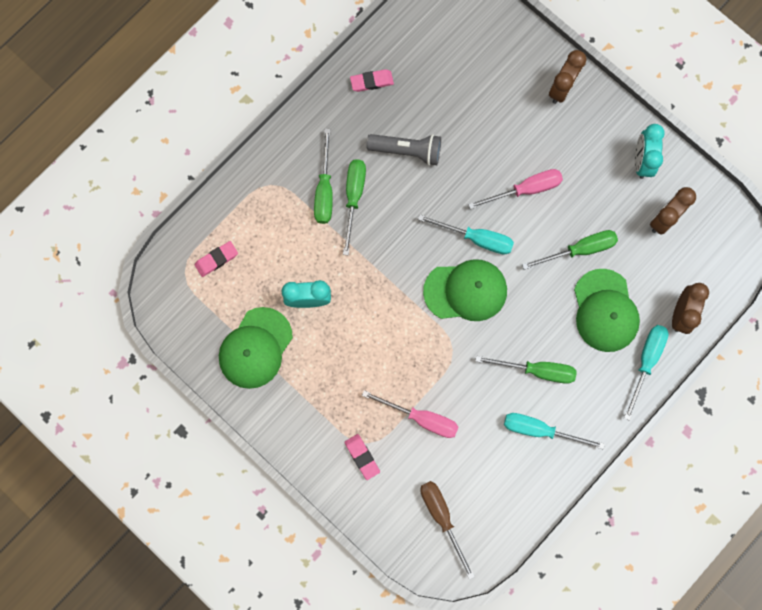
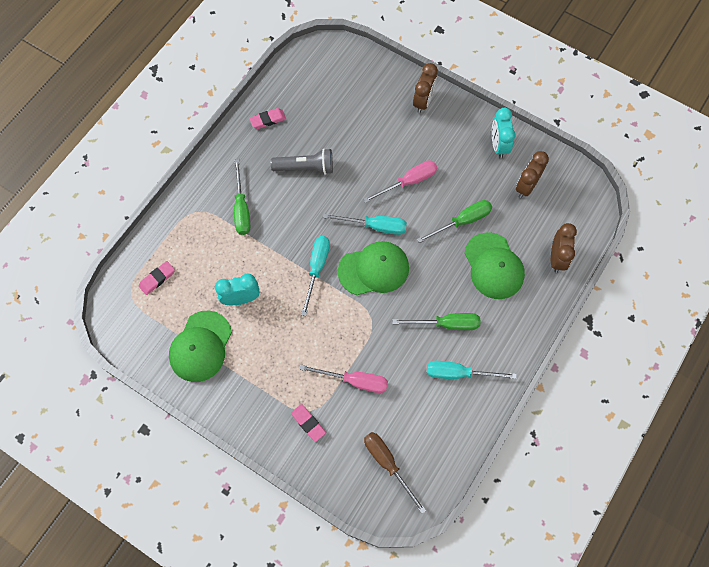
camera: 10 degrees left, 10 degrees down
green screwdriver [343,159,366,255] -> none
turquoise screwdriver [624,325,669,421] -> turquoise screwdriver moved to [301,236,330,316]

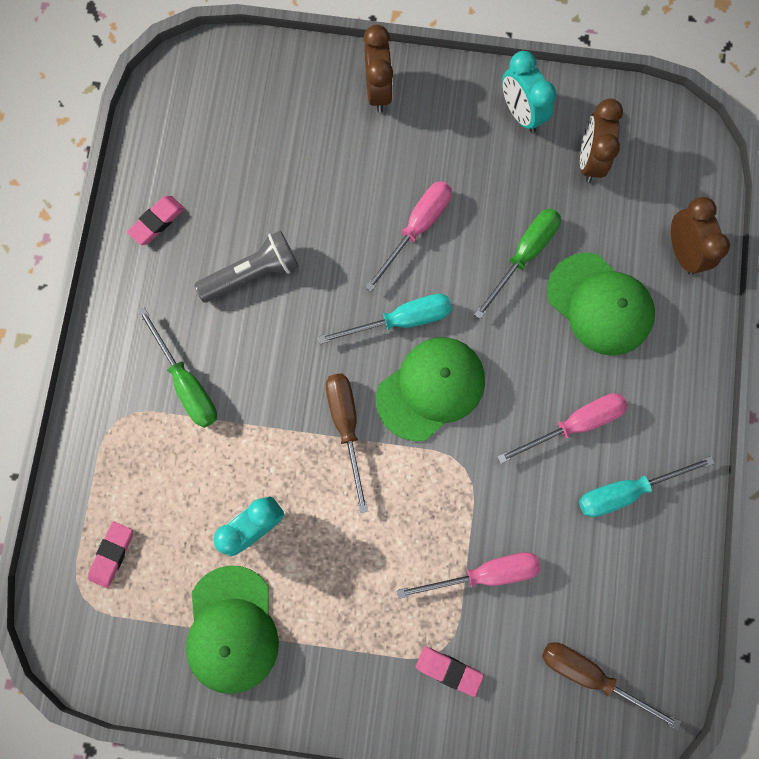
camera: 25 degrees left, 10 degrees up
turquoise screwdriver [301,236,330,316] -> brown screwdriver [326,373,368,513]
green screwdriver [392,313,480,330] -> pink screwdriver [497,393,628,464]

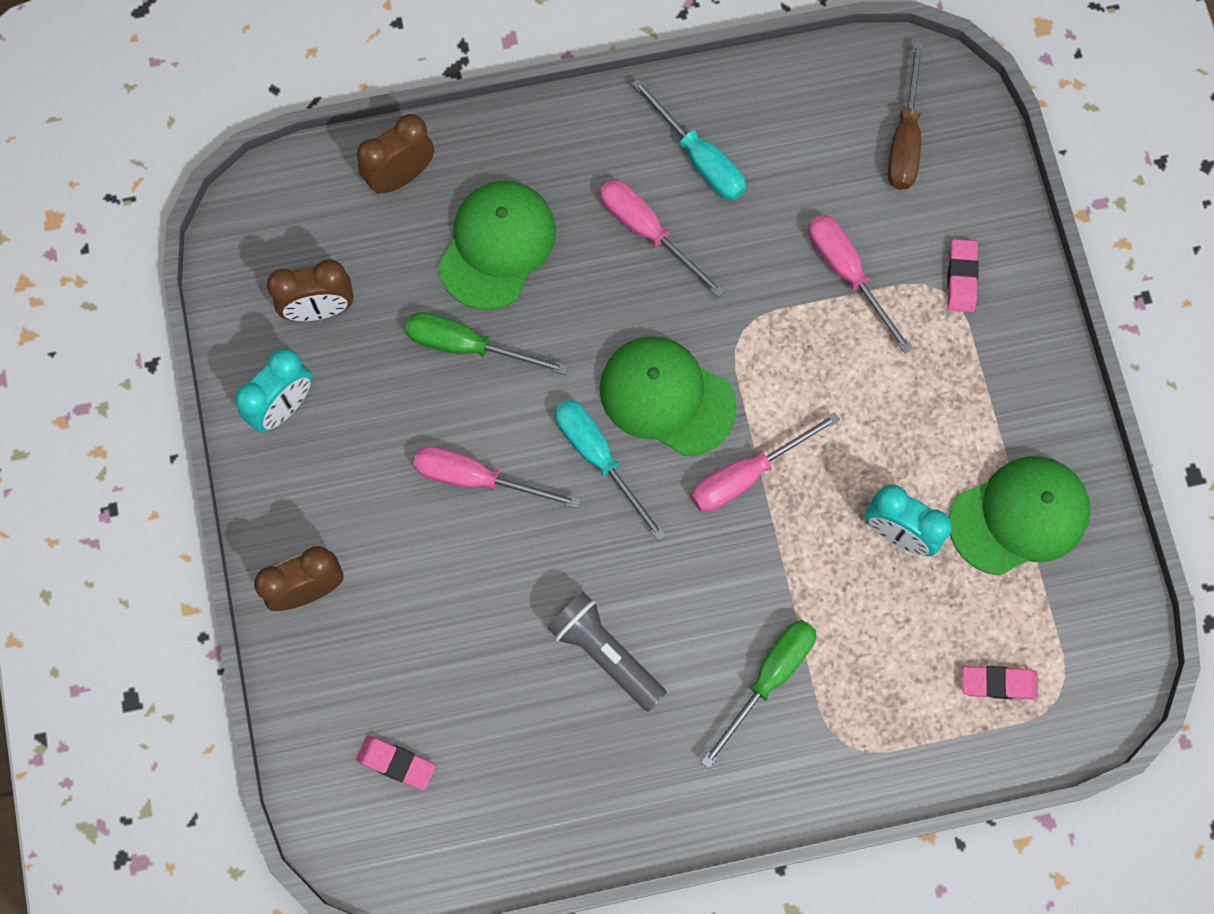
camera: 110 degrees left, 5 degrees down
pink eraser [127,195,185,245] -> pink eraser moved to [356,736,436,790]
brown screwdriver [326,373,368,513] -> pink screwdriver [691,412,840,512]

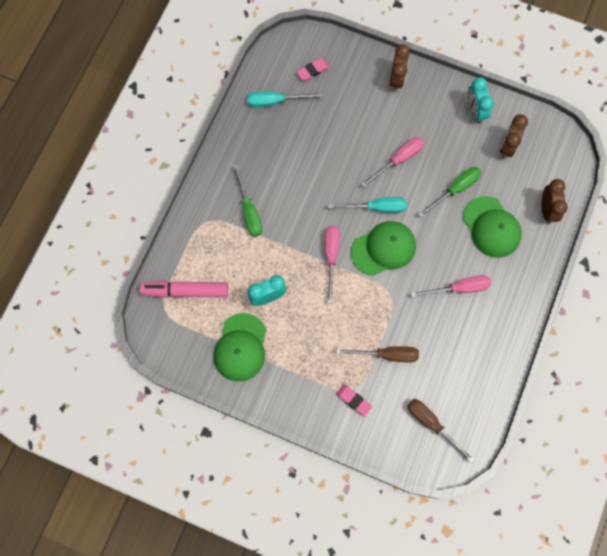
camera: 125 degrees right, 0 degrees up
grey flashlight [547,592,667,712] -> none
turquoise screwdriver [632,78,746,201] -> turquoise screwdriver moved to [247,91,323,107]
pink screwdriver [808,215,913,354] -> brown screwdriver [336,346,419,362]
pink eraser [963,666,1038,699] -> pink marker [140,281,228,298]

